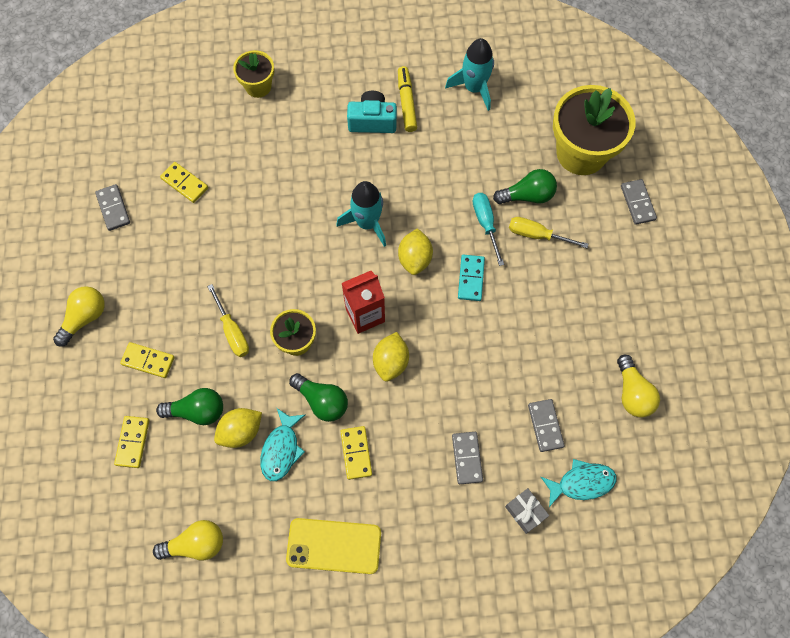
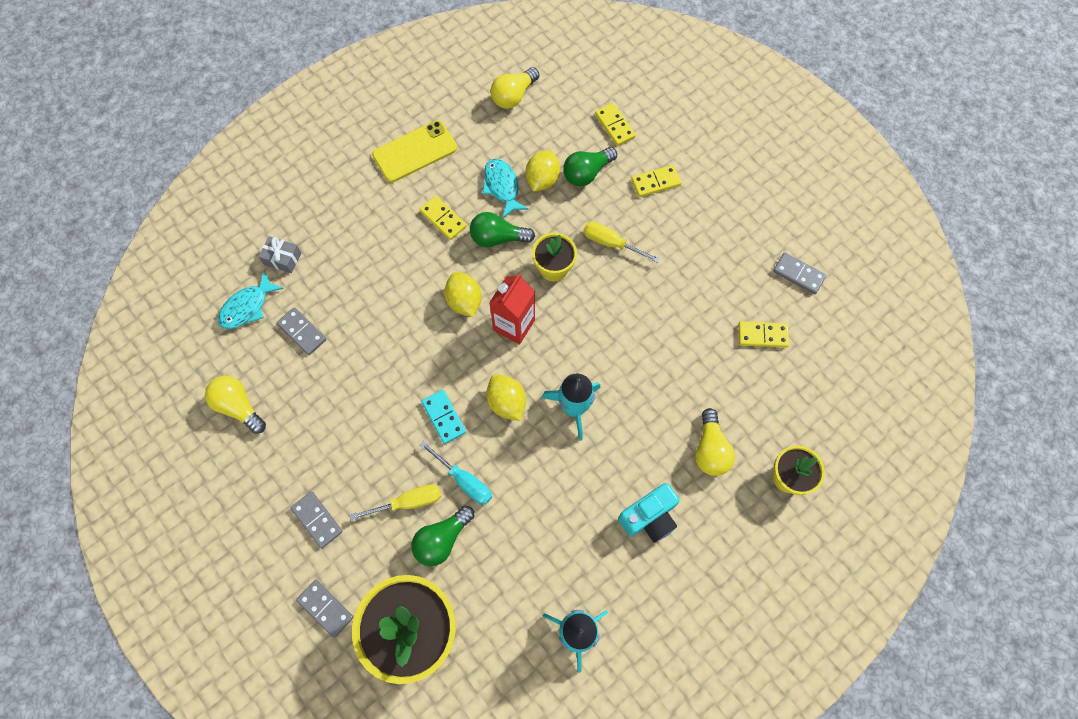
camera: 145 degrees right, 0 degrees up
yellow light bulb [53,286,105,347] -> yellow light bulb moved to [695,408,735,476]
yellow marker [398,66,417,132] -> none
grey domino [452,432,483,484] -> grey domino moved to [291,492,342,549]

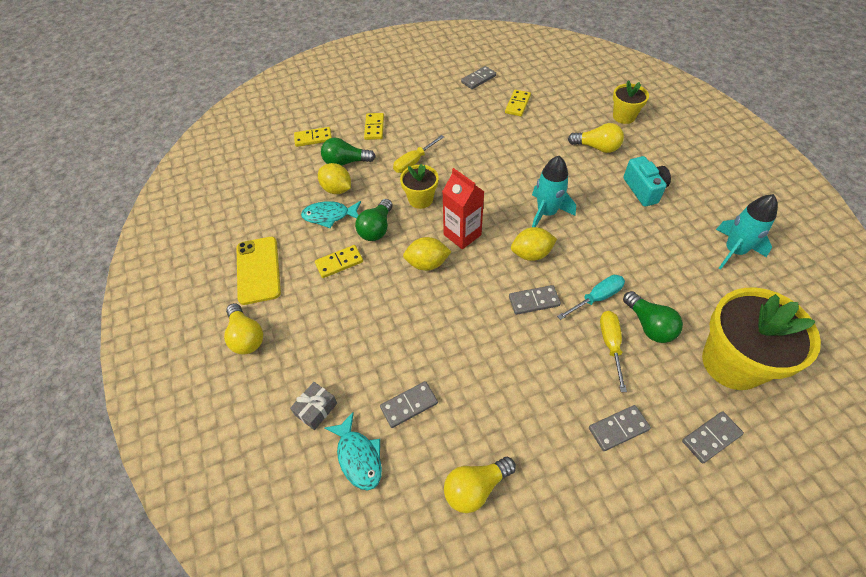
camera: 70 degrees left, 15 degrees down
turquoise domino [421,390,466,444] -> grey domino [509,285,561,315]
yellow light bulb [491,67,539,109] -> yellow light bulb moved to [224,303,263,355]
green light bulb [563,147,617,186] -> green light bulb turned 105 degrees clockwise [321,138,376,166]

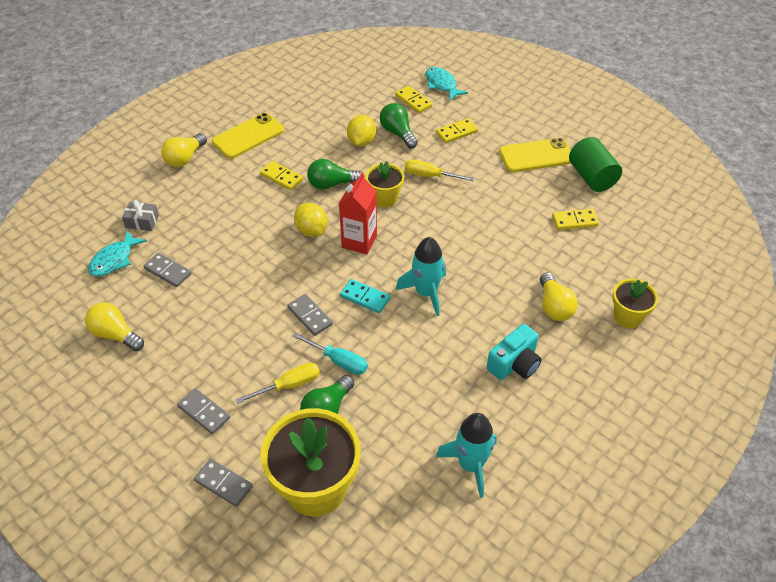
camera: 60 degrees right, 5 degrees down
turquoise fish [301,201,361,228] -> turquoise fish moved to [426,67,468,100]
grey domino [461,66,496,89] -> green cylinder [569,137,622,192]
yellow lemon [511,227,557,261] -> turquoise domino [340,279,390,313]
none -> yellow phone [499,138,571,172]

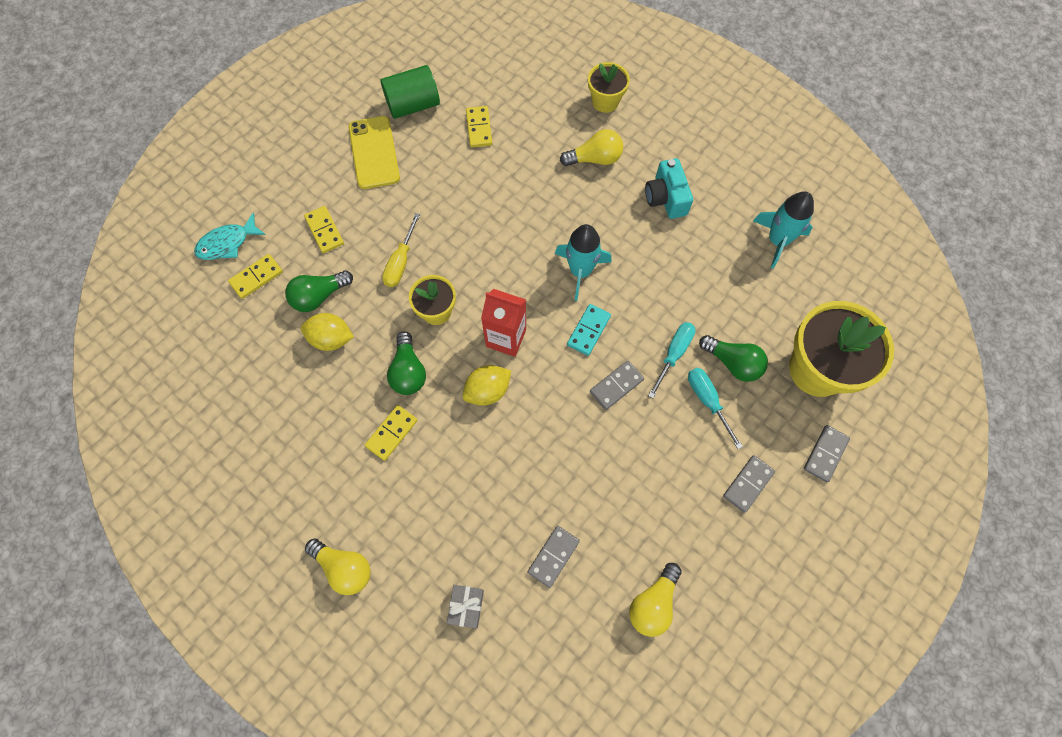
camera: 90 degrees left, 20 degrees up
turquoise fish [88,231,147,276] -> none
yellow phone [212,113,284,159] -> none
yellow screwdriver [236,362,320,404] -> turquoise screwdriver [688,368,743,449]
turquoise camera [487,324,542,380] -> turquoise camera turned 150 degrees counterclockwise [645,158,693,219]

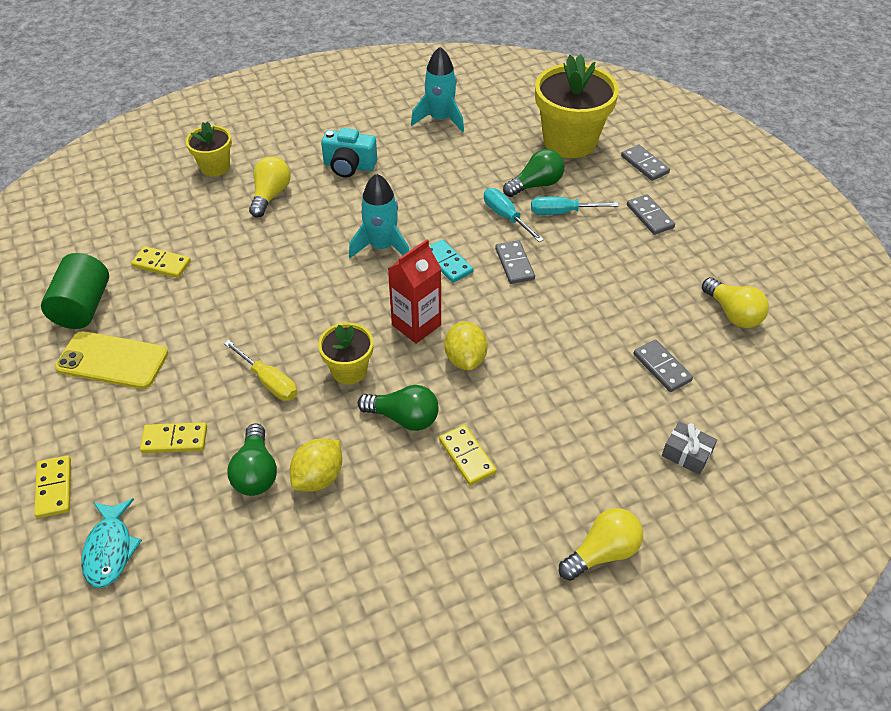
camera: 65 degrees left, 20 degrees down
yellow domino [228,254,283,299] -> yellow domino moved to [34,456,71,518]

